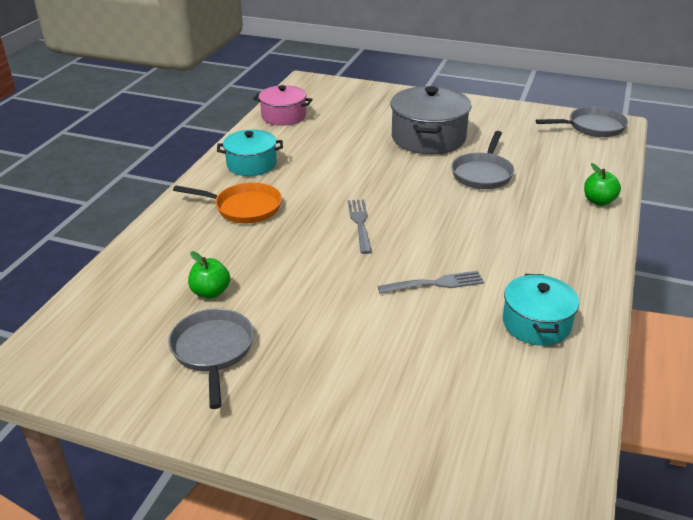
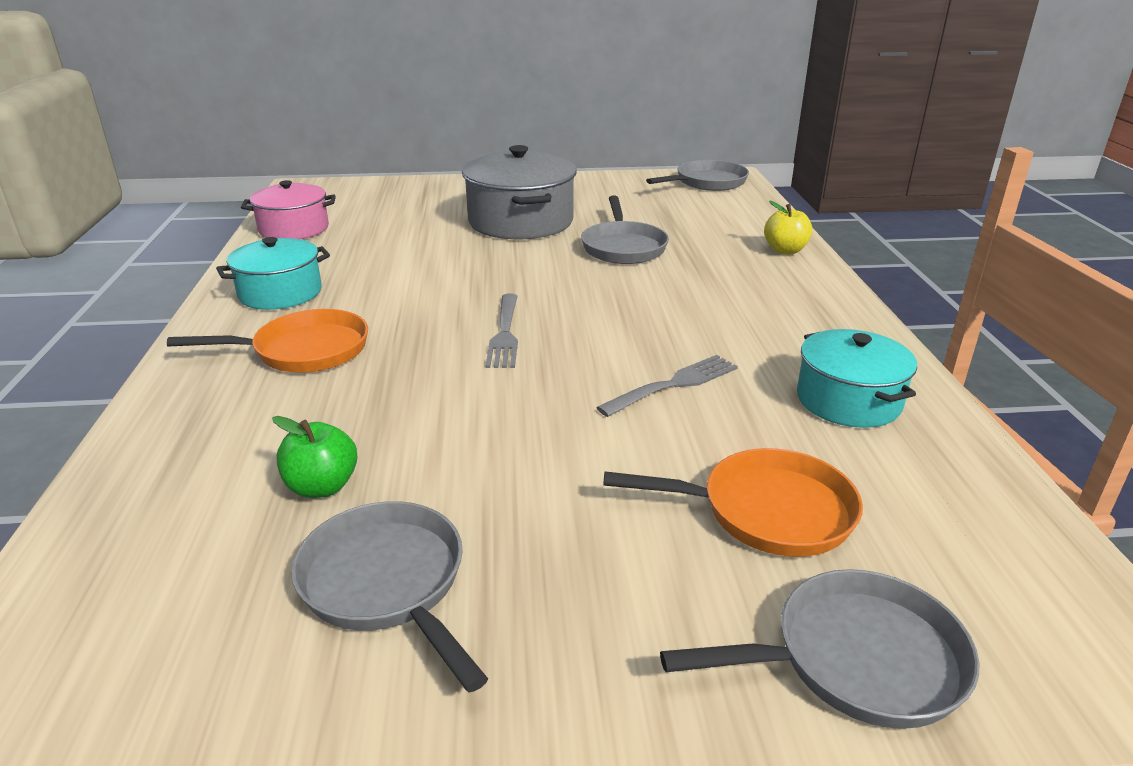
camera: 25 degrees left, 5 degrees down
grey fork [348,199,372,254] -> grey fork turned 150 degrees counterclockwise [486,294,518,368]
green apple [584,163,621,206] -> yellow apple [764,201,812,255]
none -> orange pan [604,448,863,557]
none -> grey pan [660,569,979,729]

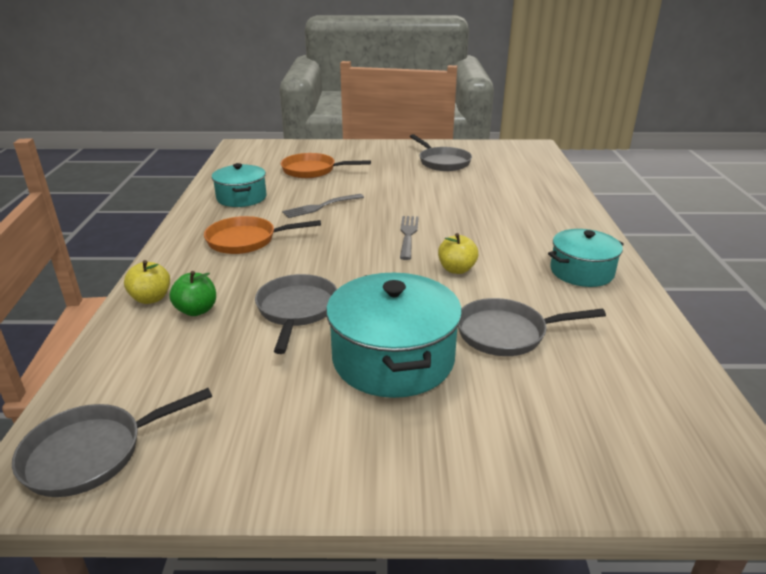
camera: 175 degrees left, 0 degrees up
orange pan [167,309,368,373] -> orange pan moved to [204,216,321,254]
pink pot [241,180,336,239] -> none
green apple [272,416,358,498] -> green apple moved to [169,271,216,316]
grey pot [462,145,577,239] -> turquoise pot [326,273,462,398]
grey pan [660,569,979,729] -> grey pan moved to [458,298,606,356]
none -> yellow apple [438,233,478,274]

